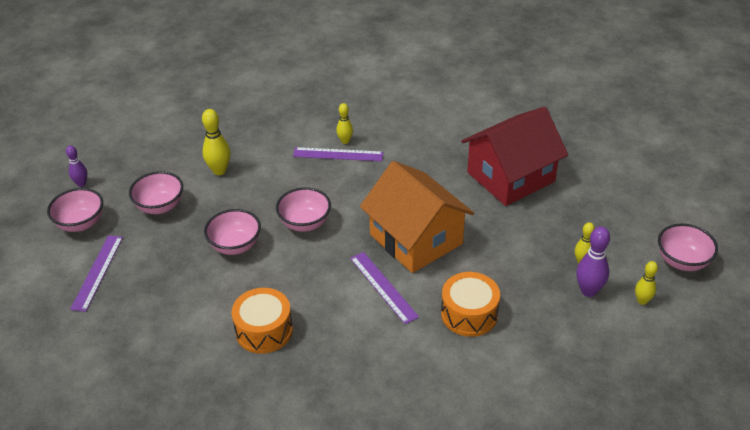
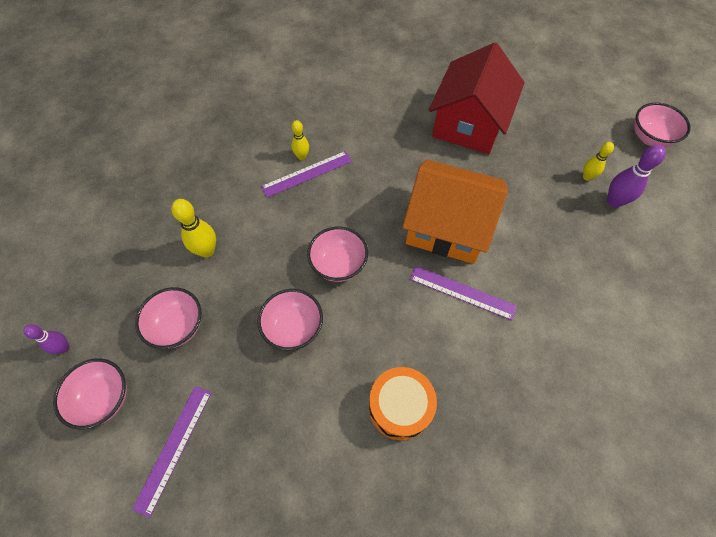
camera: 35 degrees left, 20 degrees up
purple ruler [70,235,123,312] -> purple ruler turned 45 degrees clockwise [132,386,212,517]
orange drum [441,272,500,337] -> none
yellow bowling pin [635,261,658,305] -> none

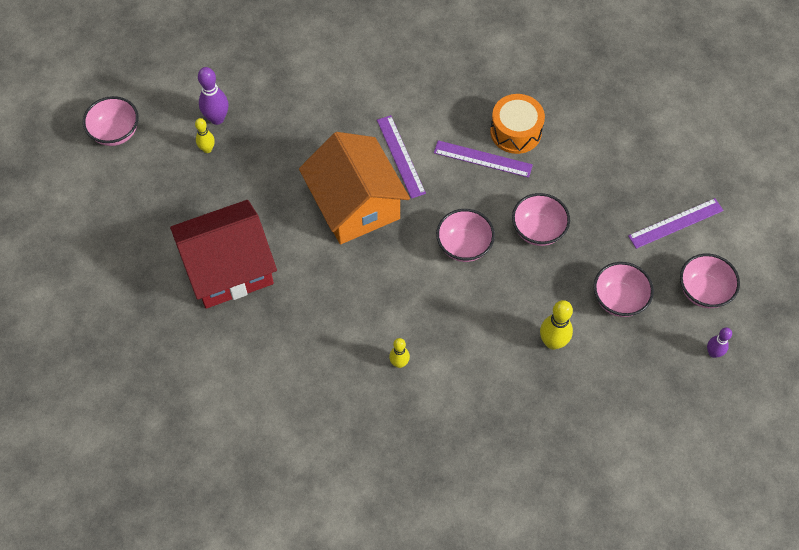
camera: 135 degrees left, 0 degrees up
purple ruler [261,151,352,198] -> purple ruler moved to [434,140,533,178]

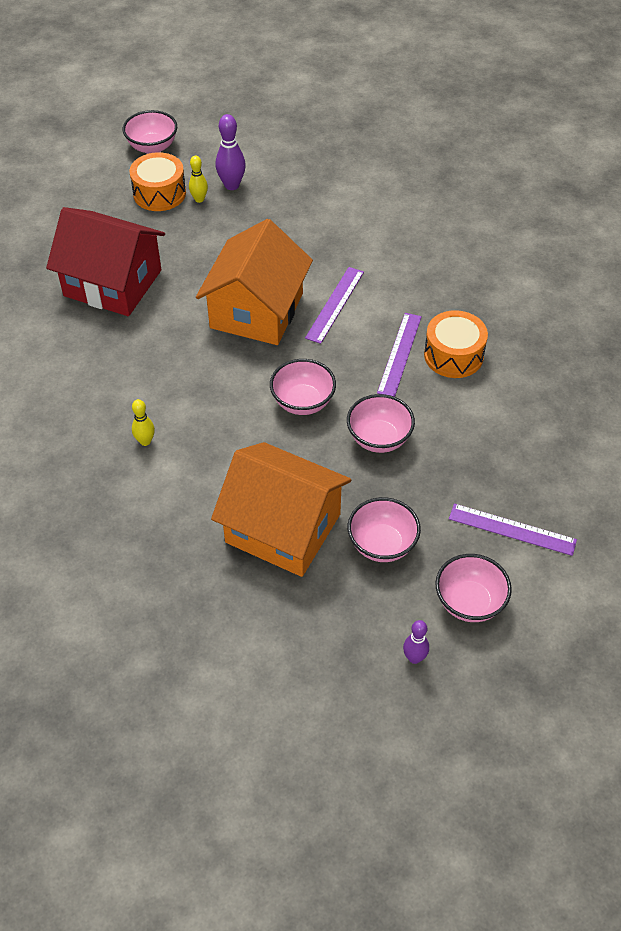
camera: 45 degrees right, 10 degrees down
purple ruler [434,140,533,178] -> purple ruler turned 45 degrees clockwise [377,313,422,397]
yellow bowling pin [540,300,573,350] -> orange house [211,442,351,577]
none -> orange drum [129,152,186,211]

